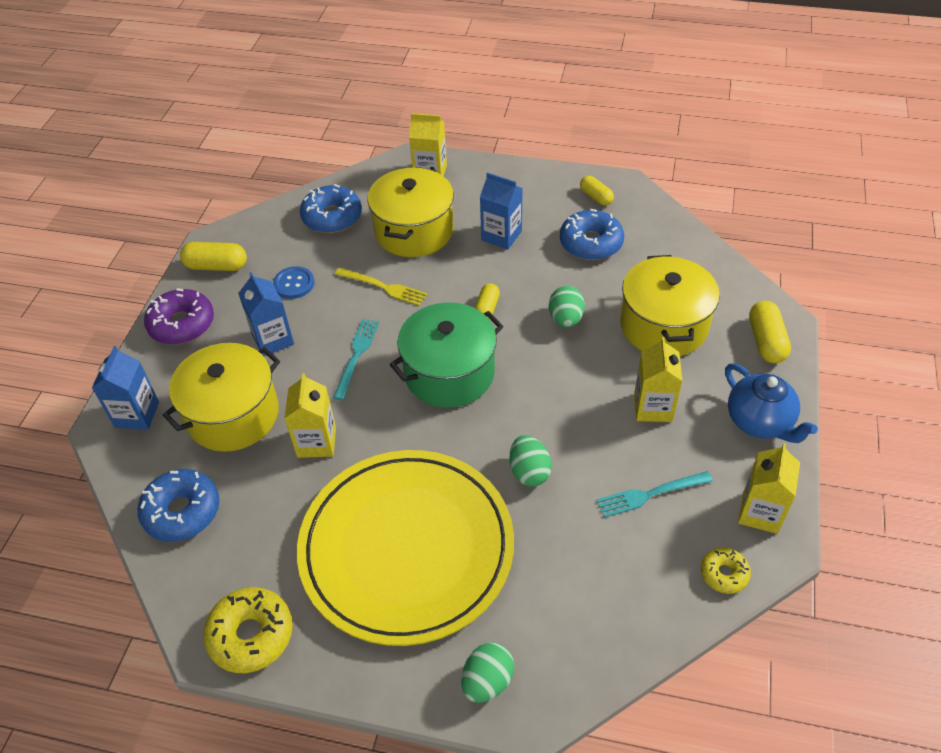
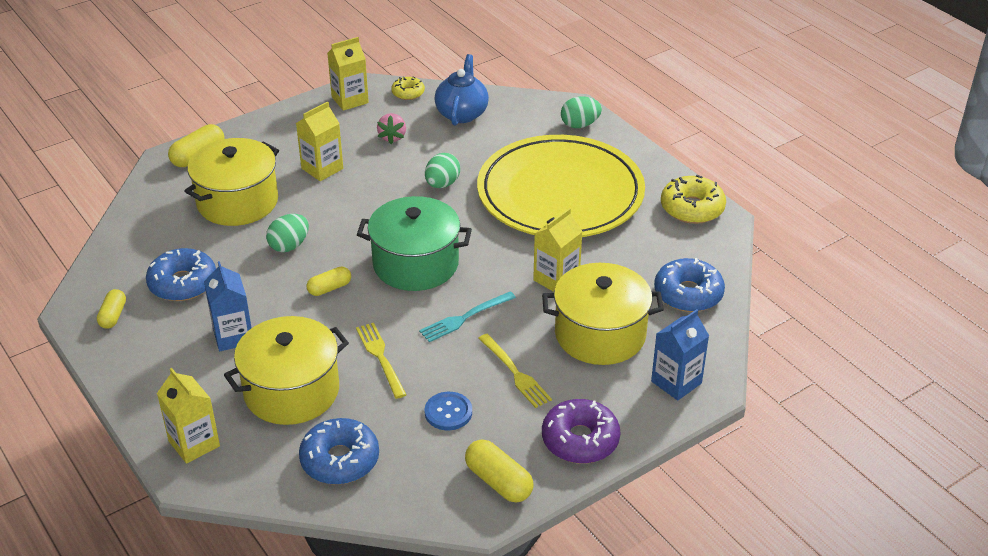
camera: 140 degrees left, 10 degrees down
blue carton [238,272,294,356] -> yellow fork [478,334,552,408]
turquoise fork [596,471,713,518] -> pink strawberry [377,113,406,144]
blue teapot [725,363,818,443] -> blue teapot moved to [435,54,489,126]

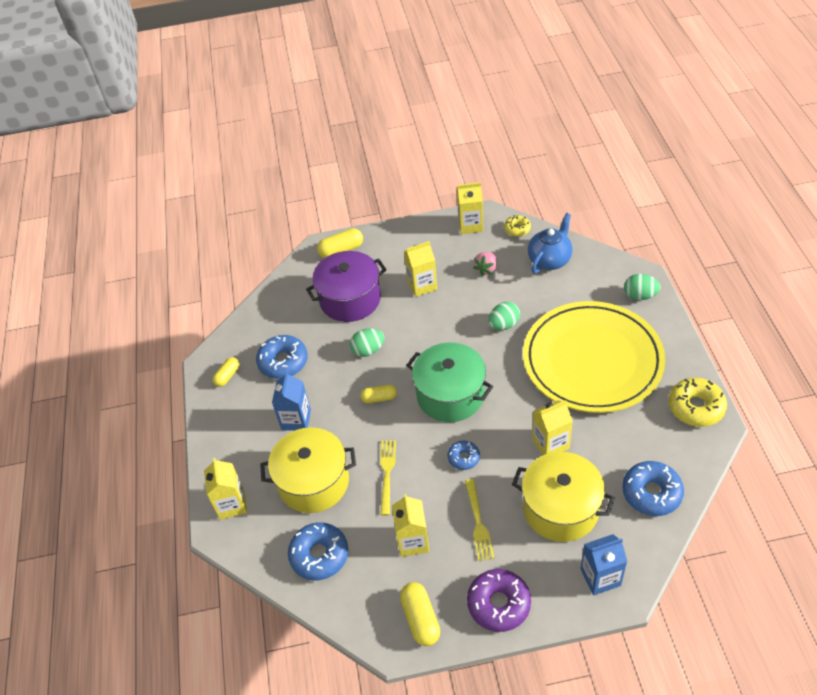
camera: 30 degrees right, 10 degrees up
yellow pot [185,138,279,226] -> purple pot [306,251,387,322]
turquoise fork [419,292,516,342] -> blue donut [448,440,480,470]
blue button [425,392,472,430] -> yellow carton [392,494,430,557]

